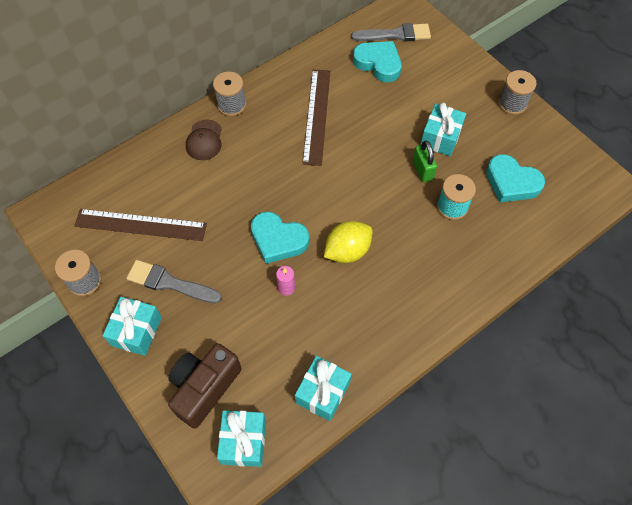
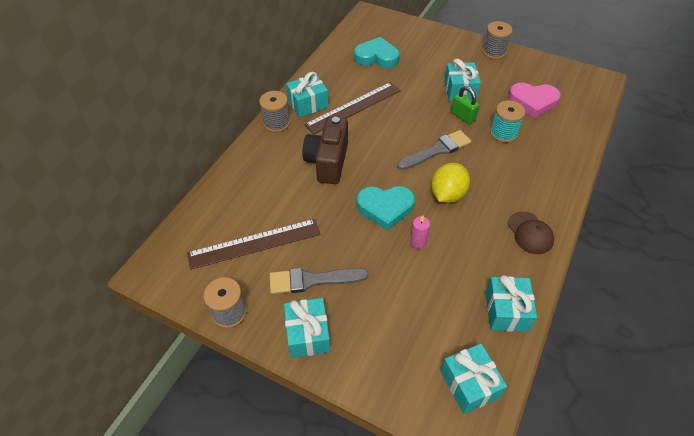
camera: 25 degrees left, 10 degrees down
brown camera [168,343,241,429] -> brown camera moved to [302,117,348,184]
brown cap [186,120,222,160] -> brown cap moved to [508,211,554,254]
brown ruler [302,69,330,166] -> brown ruler turned 75 degrees clockwise [304,82,401,135]
grey brush [351,23,431,41] -> grey brush moved to [397,130,471,170]
turquoise heart [486,154,545,202] -> pink heart [508,83,561,118]
none -> turquoise gift [286,72,329,117]

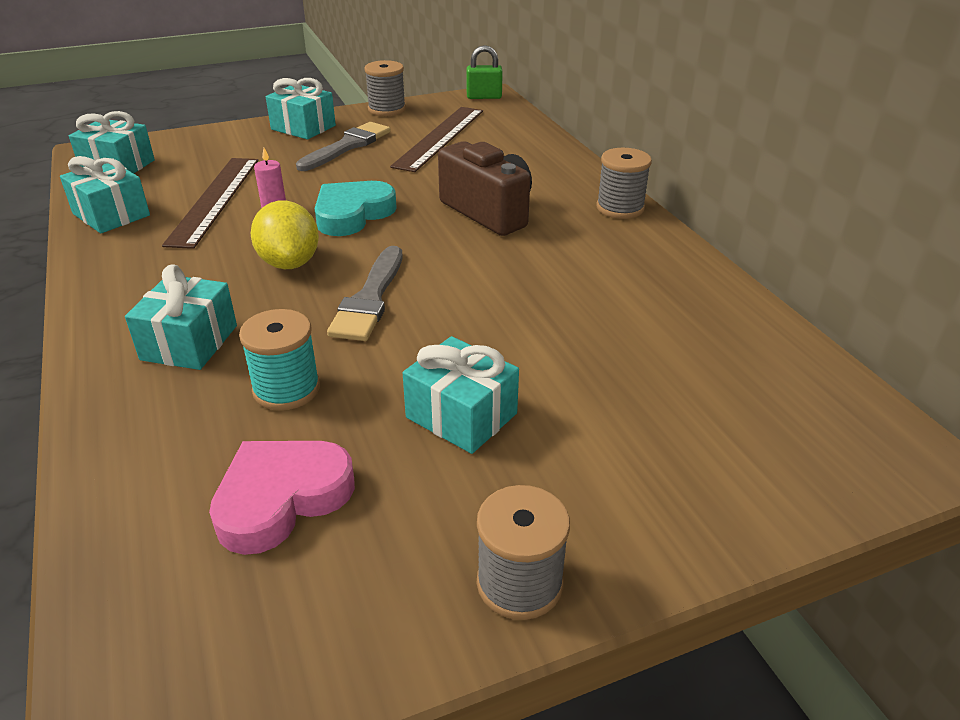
camera: 130 degrees right, 15 degrees down
turquoise gift [286,72,329,117] -> turquoise gift moved to [125,264,237,370]
brown ruler [304,82,401,135] -> brown ruler moved to [162,158,258,249]
turquoise heart [354,37,400,68] -> none
green padlock [451,86,480,124] -> green padlock moved to [466,45,503,99]
brown cap [508,211,554,254] -> none

